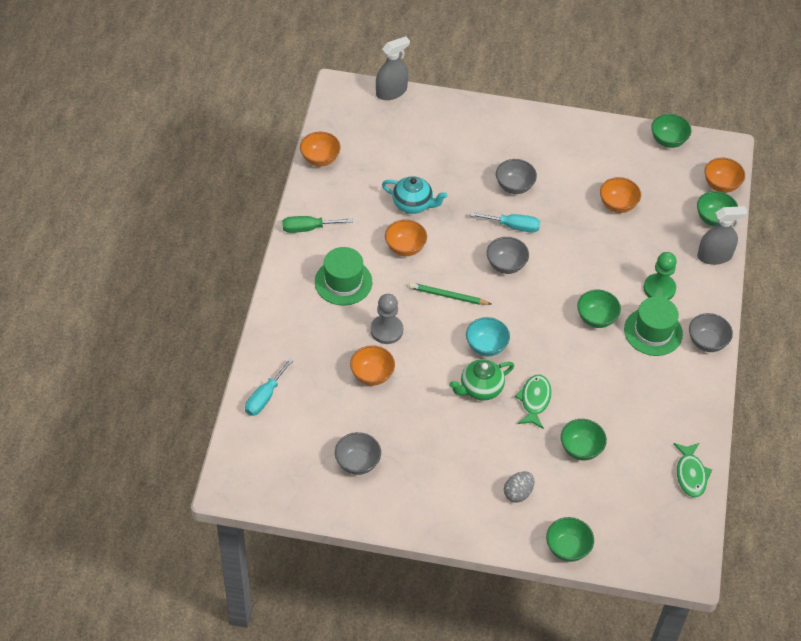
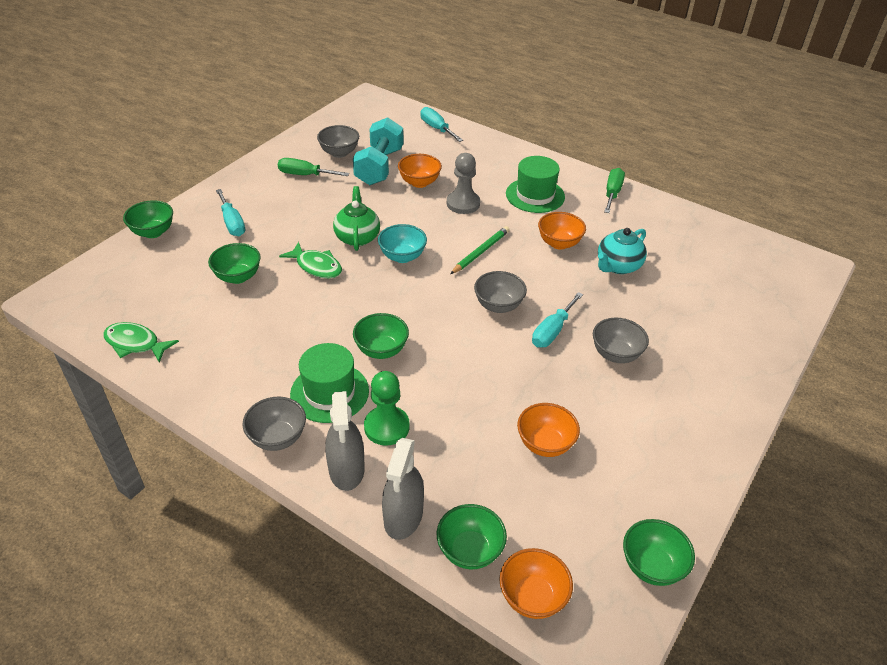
camera: 115 degrees right, 10 degrees down
orange bowl [300,132,341,166] -> none
grey spray bottle [376,36,410,100] -> grey spray bottle moved to [325,391,365,491]
grey egg [504,472,534,503] -> turquoise screwdriver [216,189,245,236]
none -> green screwdriver [278,158,349,176]
none -> turquoise dumbbell [353,117,403,185]

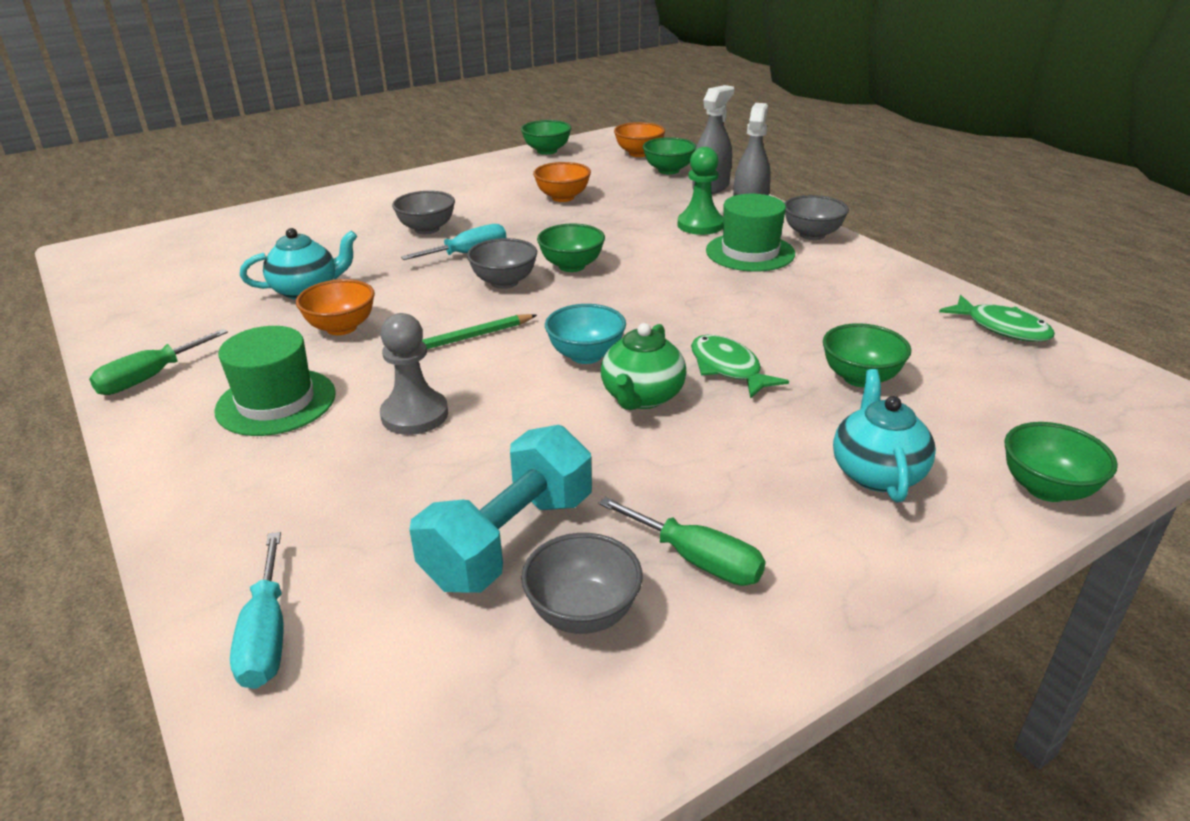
camera: 155 degrees left, 10 degrees down
turquoise screwdriver [216,189,245,236] -> turquoise teapot [833,369,936,502]
green bowl [353,313,409,359] -> green bowl moved to [537,224,605,272]
orange bowl [398,154,442,188] -> none

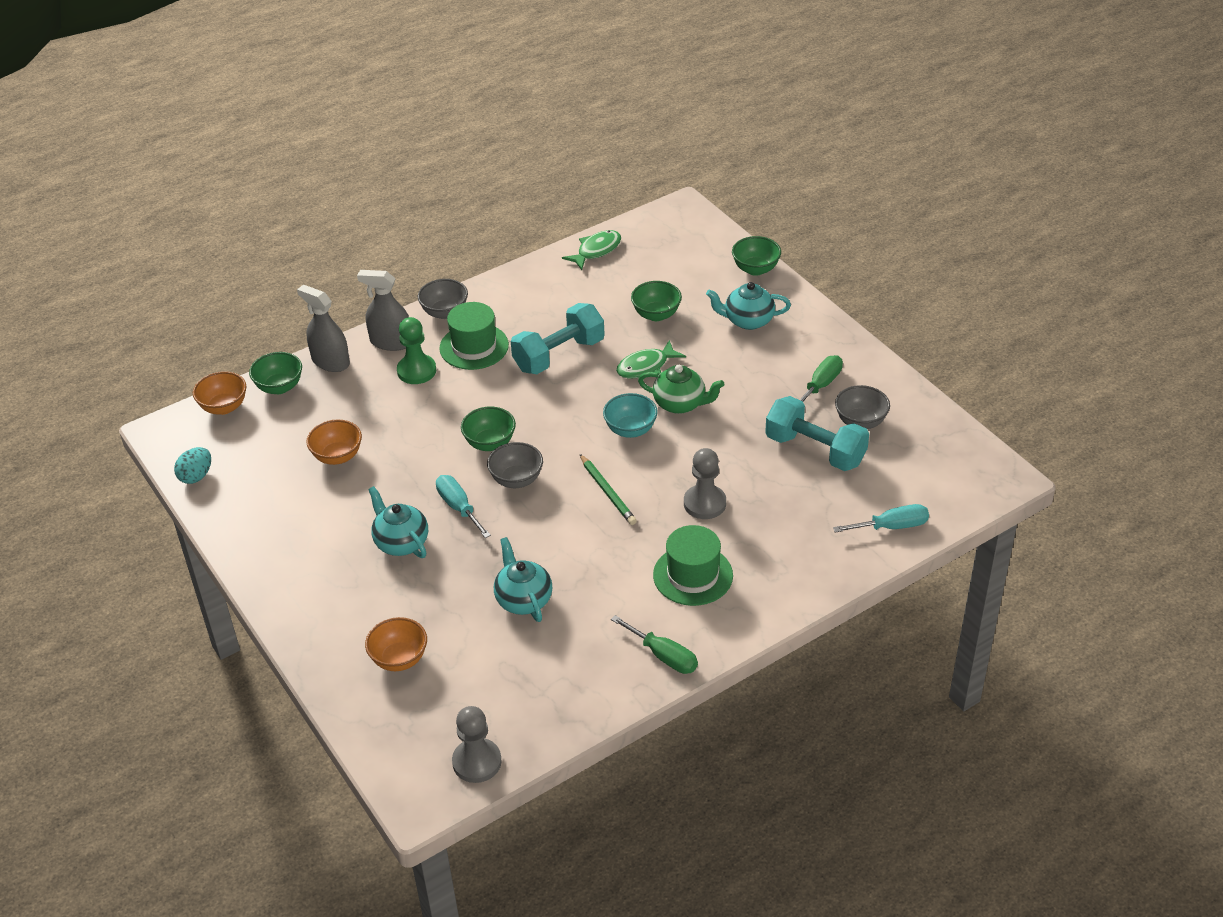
camera: 90 degrees left, 10 degrees up
orange bowl [296,279,375,335] -> orange bowl moved to [365,617,427,671]
grey bowl [392,191,455,234] -> turquoise teapot [368,486,428,558]
green bowl [521,120,571,155] -> turquoise egg [174,447,211,484]
none -> grey pawn [452,706,502,783]
none -> turquoise dumbbell [511,303,605,374]

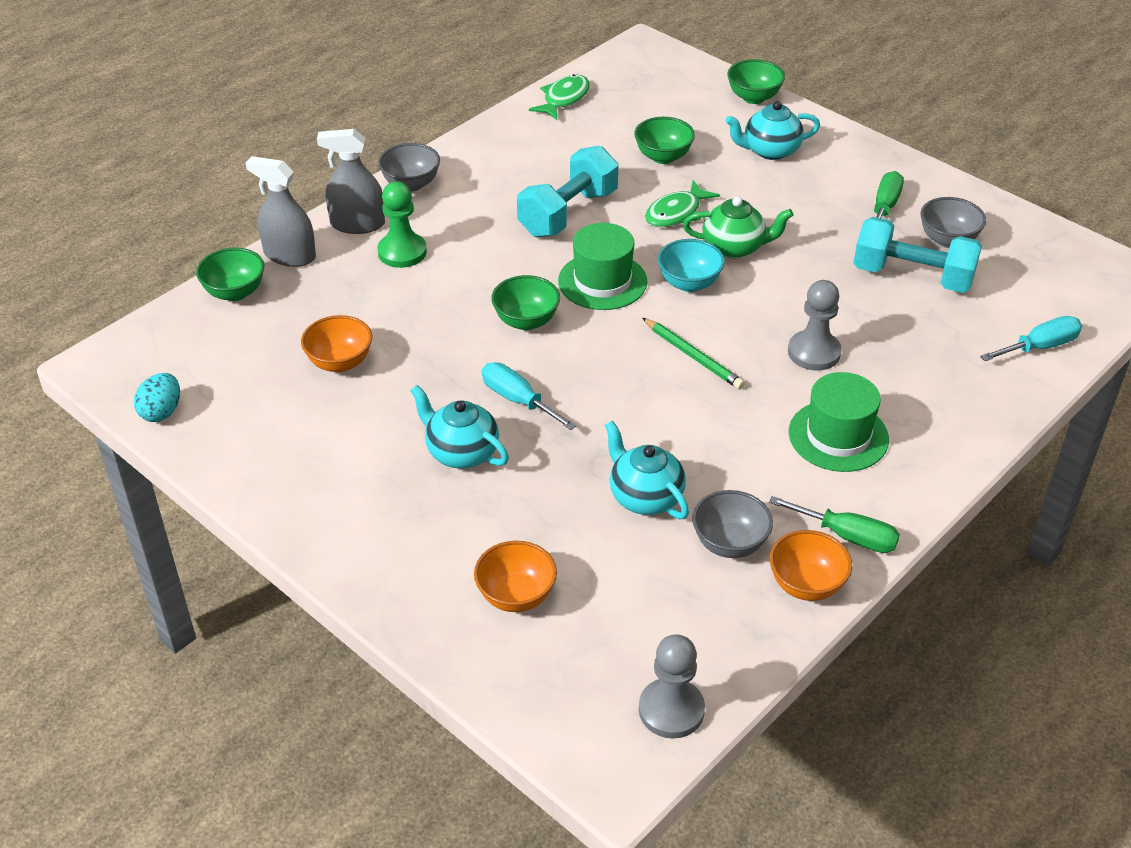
camera: 15 degrees left, 0 degrees up
orange bowl [193,371,246,415] -> orange bowl moved to [770,530,852,601]
green hat [439,302,509,370] -> green hat moved to [558,223,647,310]
grey bowl [487,442,543,488] -> grey bowl moved to [692,490,773,558]

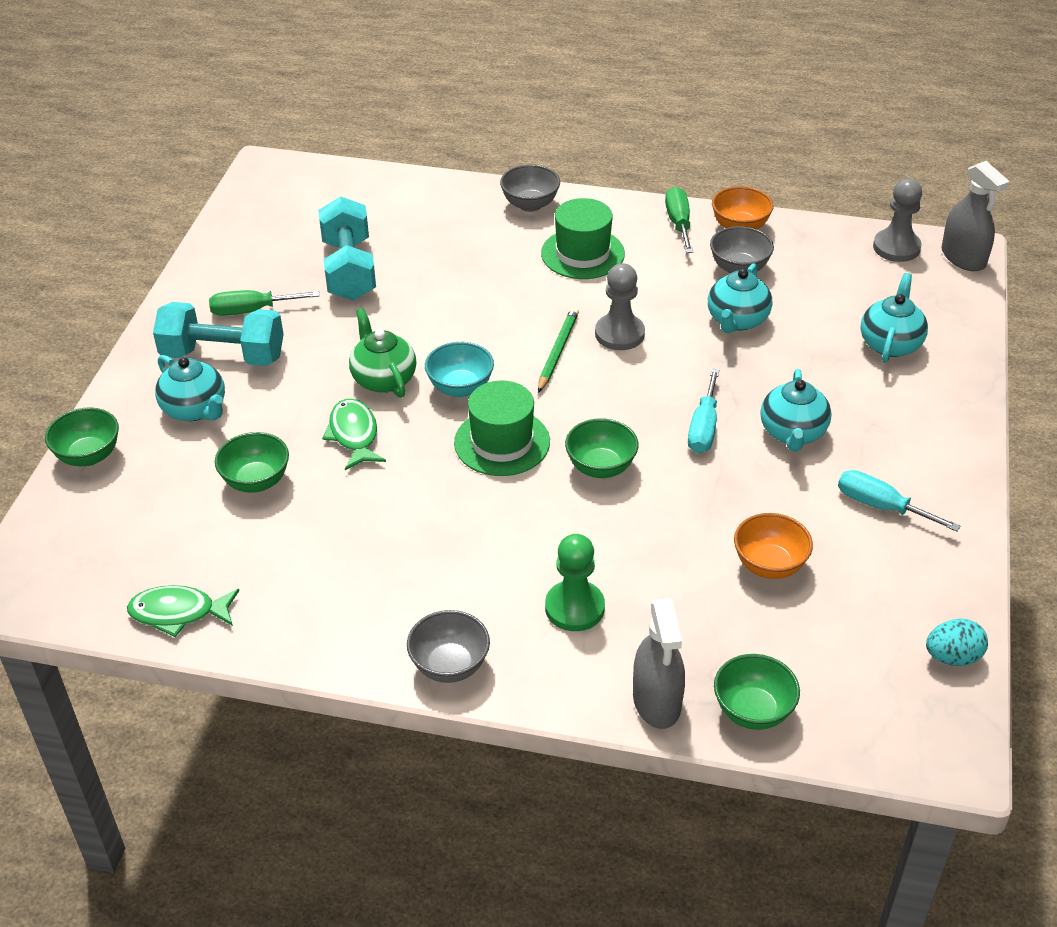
camera: 120 degrees left, 0 degrees up
grey spray bottle [317,129,385,234] -> grey spray bottle moved to [941,161,1010,271]
orange bowl [474,541,557,612] -> turquoise teapot [861,273,928,363]
turquoise dumbbell [517,146,618,237] -> turquoise dumbbell moved to [153,302,284,366]
green fish [645,181,720,227] -> green fish turned 120 degrees counterclockwise [322,399,386,470]
grey pawn [788,280,842,371] -> grey pawn moved to [595,263,645,350]
grey bowl [921,197,986,248] -> grey bowl moved to [500,164,560,212]
turquoise screwdriver [980,316,1082,361] -> turquoise screwdriver moved to [838,470,960,532]

